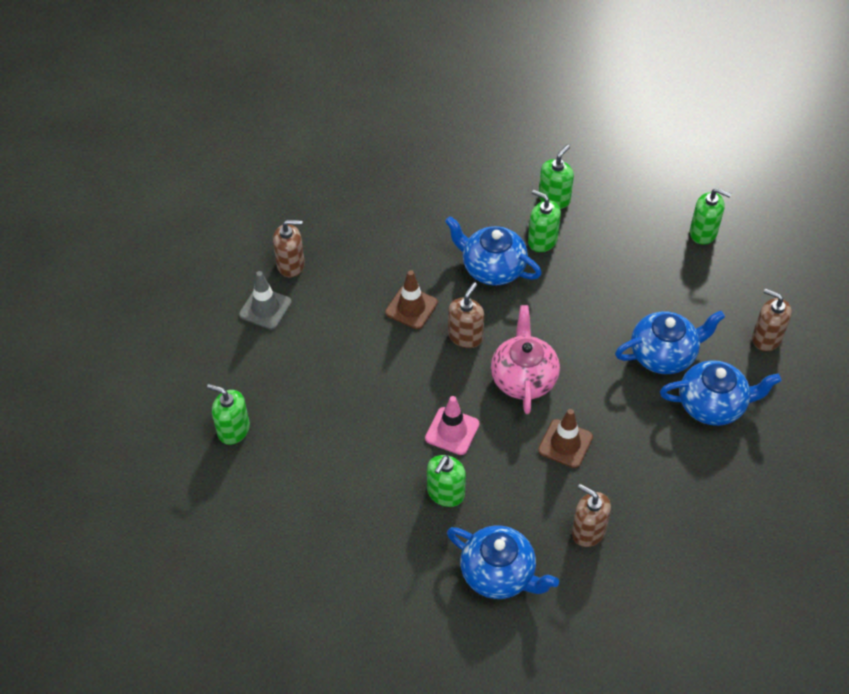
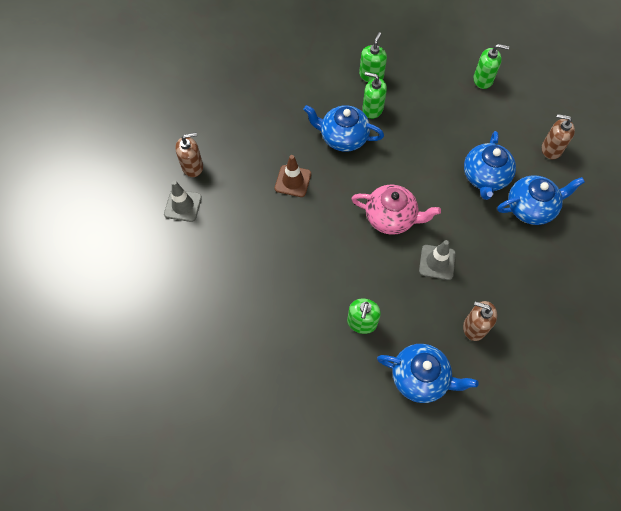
camera: 15 degrees left, 10 degrees up
green soap dispenser [207,384,250,445] -> none
pink traffic cone [425,396,479,455] -> none
brown soap dispenser [448,282,484,348] -> none
pink teapot [491,305,560,414] -> pink teapot turned 120 degrees clockwise [351,184,441,235]
brown traffic cone [538,409,593,468] -> grey traffic cone [419,240,456,280]
blue teapot [615,310,725,374] -> blue teapot turned 135 degrees clockwise [464,131,516,200]

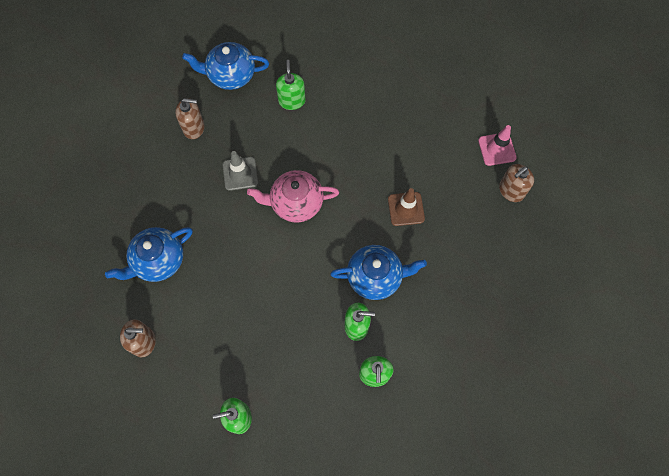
camera: 160 degrees right, 5 degrees up
grey traffic cone [164,181,202,222] -> pink traffic cone [478,125,517,166]
blue teapot [464,131,516,200] -> none

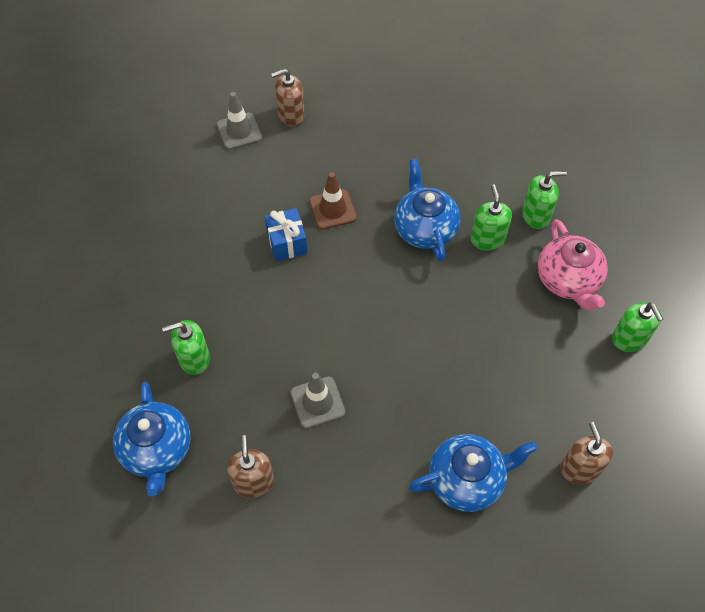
camera: 100 degrees left, 10 degrees down
blue teapot [105,227,193,282] -> blue teapot turned 60 degrees counterclockwise [409,434,537,512]
pink teapot [247,170,339,223] -> pink teapot moved to [538,219,608,311]
pink traffic cone [478,125,517,166] -> grey traffic cone [217,92,262,150]
brown soap dispenser [499,164,534,202] -> brown soap dispenser turned 120 degrees clockwise [271,69,305,127]
none -> blue gift [265,208,307,261]

